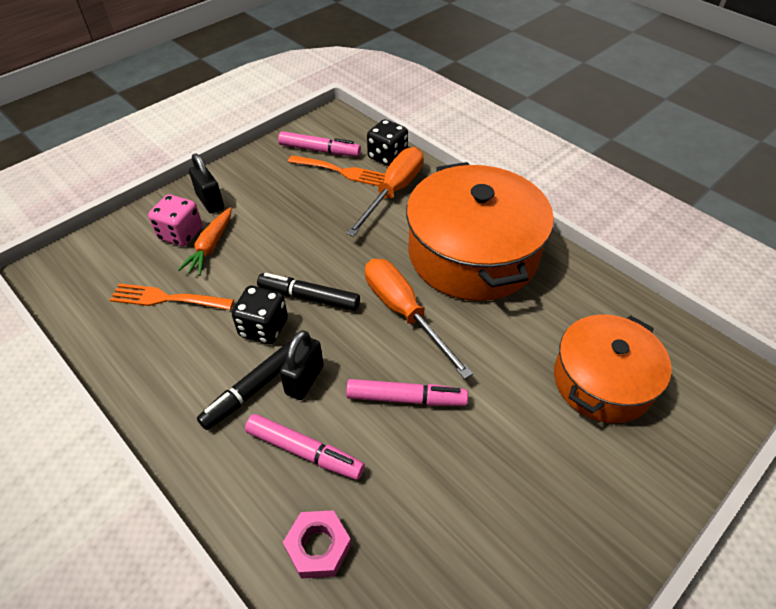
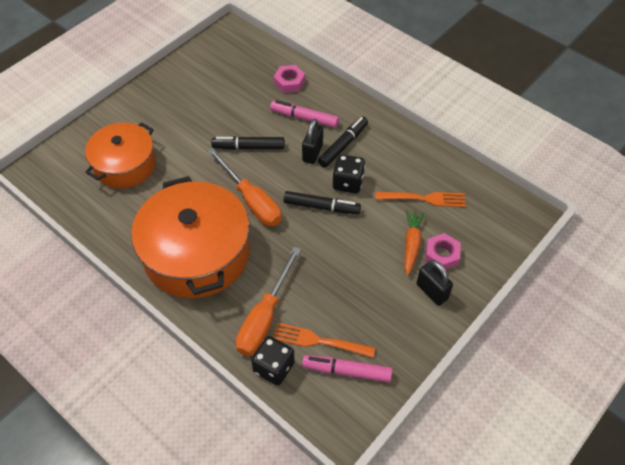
camera: 175 degrees right, 5 degrees up
pink dice [148,194,202,246] -> pink nut [425,233,461,269]
pink marker [346,379,468,406] -> black marker [211,136,285,150]

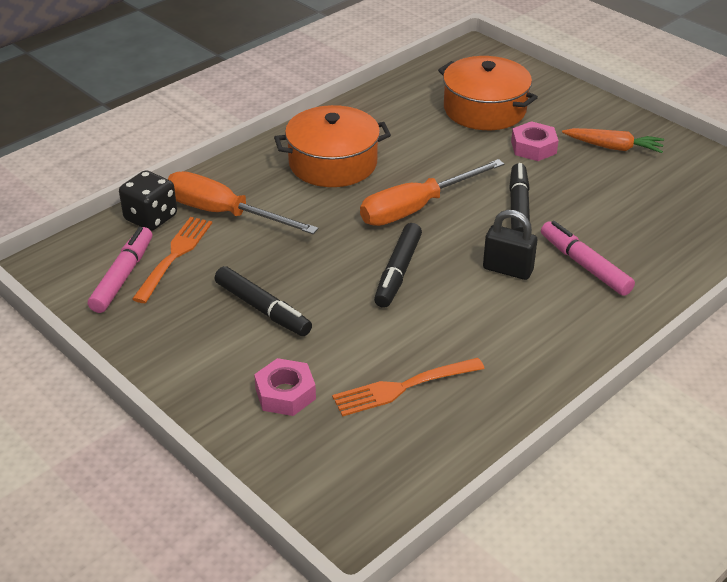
camera: 95 degrees right, 15 degrees down
orange pot [131,176,249,298] -> orange pot [274,105,391,187], size x0.64
pink marker [270,100,339,128] -> pink marker turned 60 degrees counterclockwise [541,221,635,296]
pink nut [274,65,305,93] -> pink nut moved to [511,121,559,161]
black marker [318,116,368,168] -> black marker moved to [215,266,312,336]
black dice [333,154,365,194] -> none
orange fork [375,192,466,207] -> orange fork turned 60 degrees clockwise [332,358,485,417]
orange carrot [405,210,425,276] -> orange carrot moved to [562,128,664,153]
black padlock [417,260,453,306] -> none

